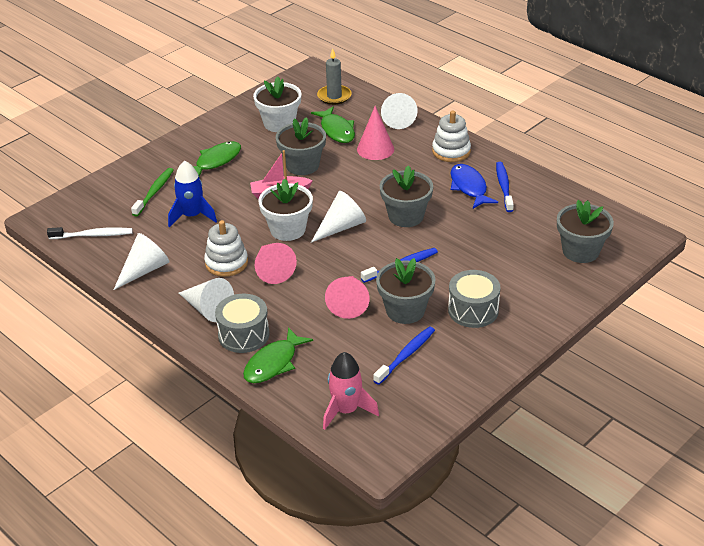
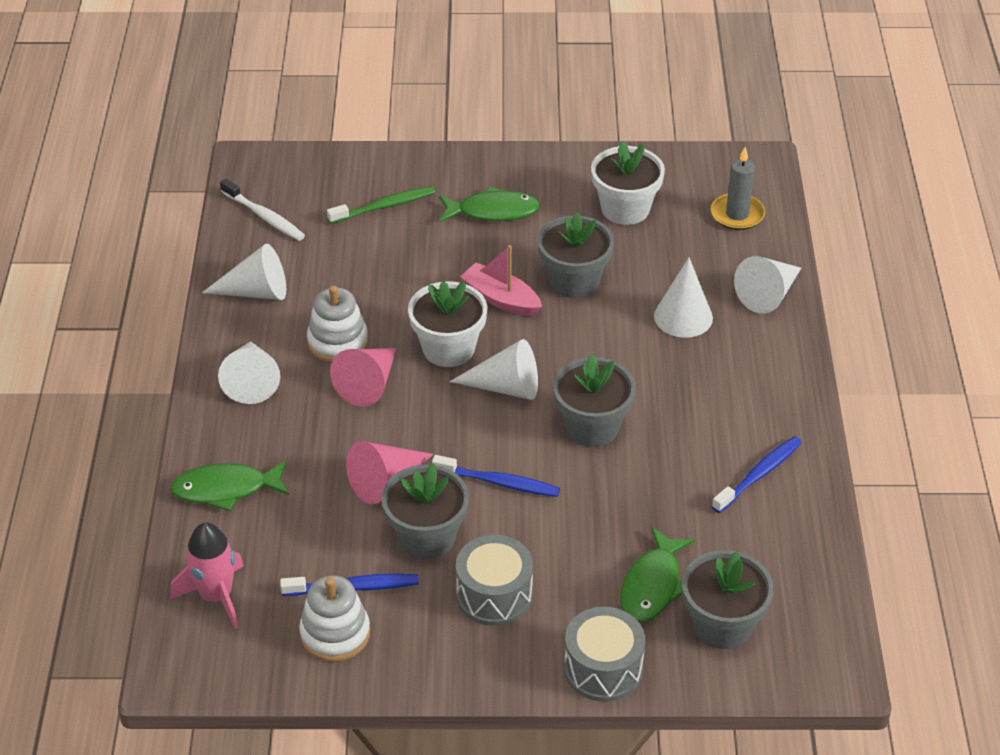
camera: 45 degrees right, 5 degrees up
blue rocket [168,161,217,227] -> none
grey drum [215,294,269,353] -> grey drum moved to [564,607,645,702]
green fish [311,106,355,143] -> green fish moved to [620,527,695,622]
pink cone [357,106,394,160] -> white cone [654,258,713,338]
white stacking toy [432,111,471,162] -> white stacking toy moved to [299,575,370,662]
blue fish [451,164,498,209] -> none

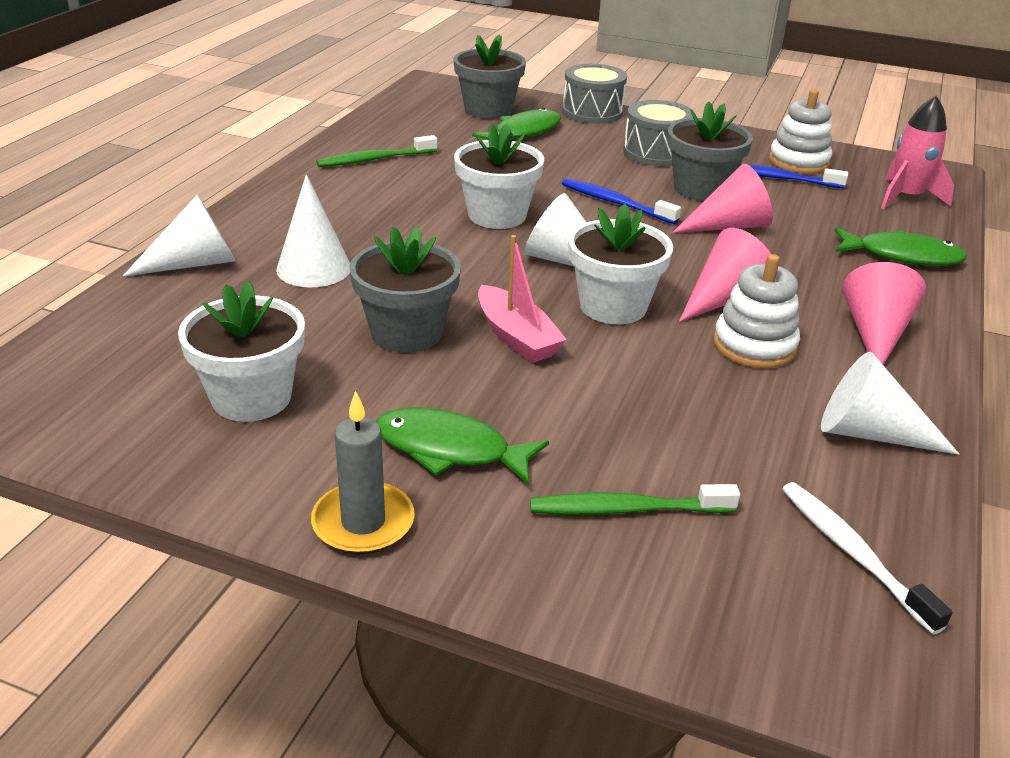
camera: 160 degrees left, 10 degrees down
white cone [218,341,280,404] -> pink cone [842,262,926,365]
grey flower pot [553,354,636,447] -> white flower pot [454,124,544,229]
grey candle [711,147,765,230] -> grey candle moved to [311,390,415,554]
blue toothbrush [712,436,802,513] -> green toothbrush [316,135,437,167]

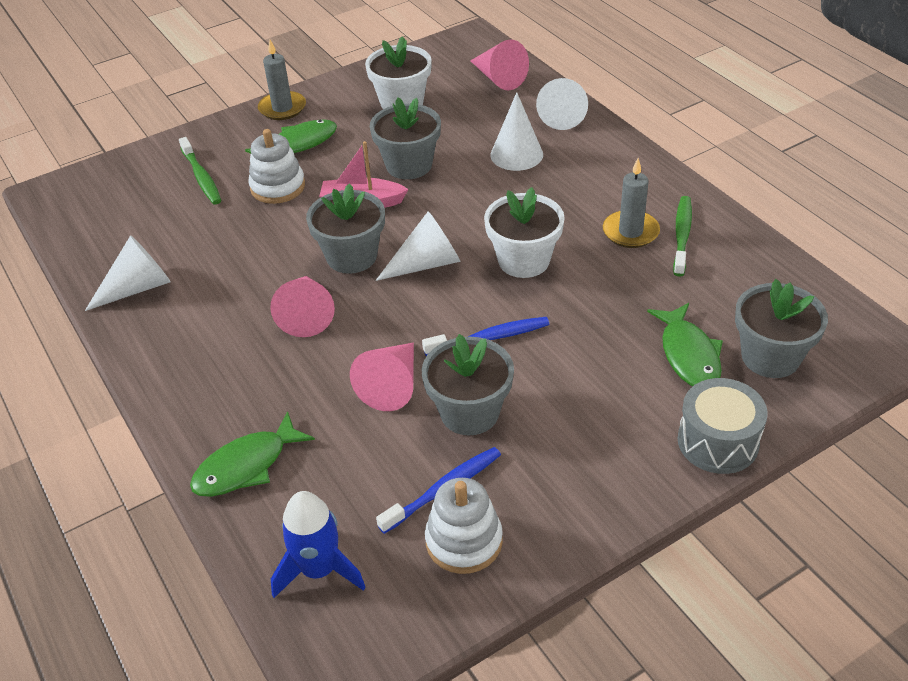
camera: 130 degrees right, 10 degrees up
green toothbrush [530,484,740,515] -> green toothbrush turned 120 degrees clockwise [179,137,221,204]
white flower pot [568,204,673,324] -> grey flower pot [306,183,385,274]
grey drum [623,100,696,166] -> none
white stacking toy [713,254,800,368] -> white stacking toy moved to [248,129,305,204]
white toothbrush [782,482,952,634] -> none
pink cone [842,262,926,365] -> pink cone moved to [470,39,529,90]
pink rocket [881,96,954,209] -> blue rocket [271,491,366,598]
none -> grey candle [603,158,660,248]

